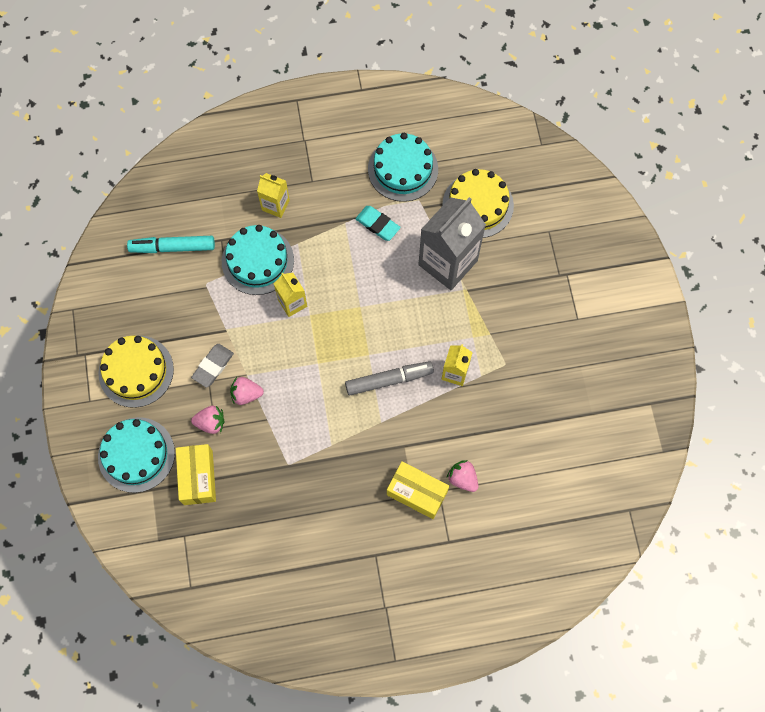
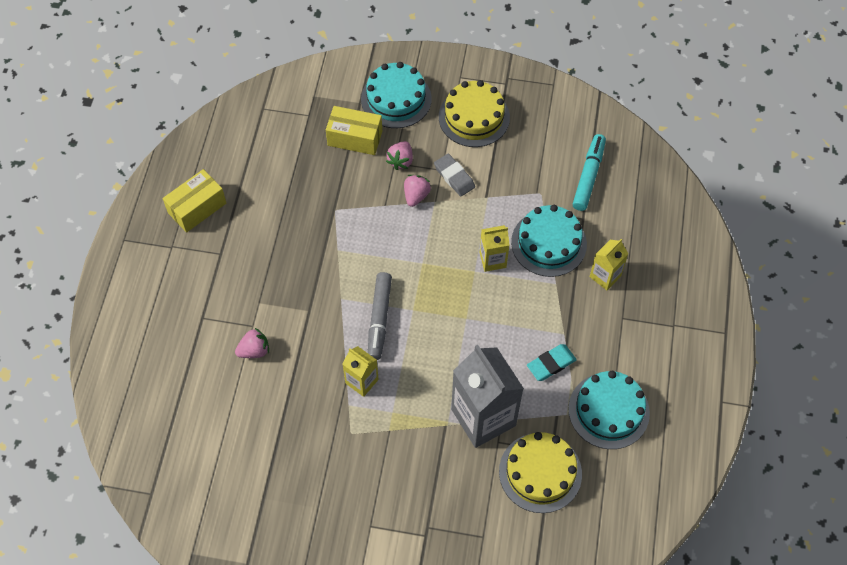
camera: 110 degrees right, 10 degrees down
yellow box [387,461,449,519] -> yellow box moved to [163,169,226,233]

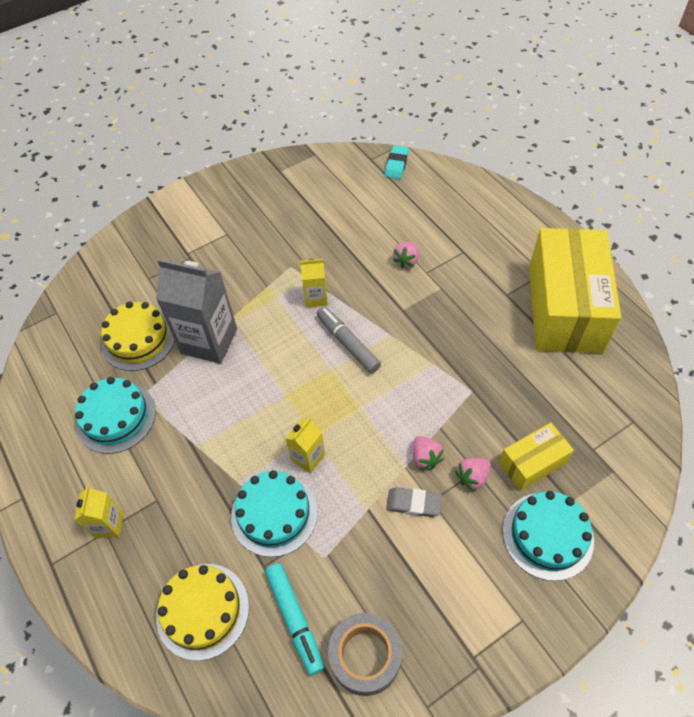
camera: 140 degrees right, 5 degrees down
yellow box [163,169,226,233] -> yellow box [529,228,621,353], size x2.08
pink strawberry [386,141,413,170] -> pink strawberry turned 105 degrees counterclockwise [455,458,491,491]
yellow cake [439,80,510,147] -> yellow cake moved to [156,564,249,661]
turquoise eraser [527,344,577,381] -> turquoise eraser moved to [385,145,409,179]
yellow carton [590,239,628,290] -> yellow carton moved to [74,486,124,538]
none -> grey tape [328,613,402,696]

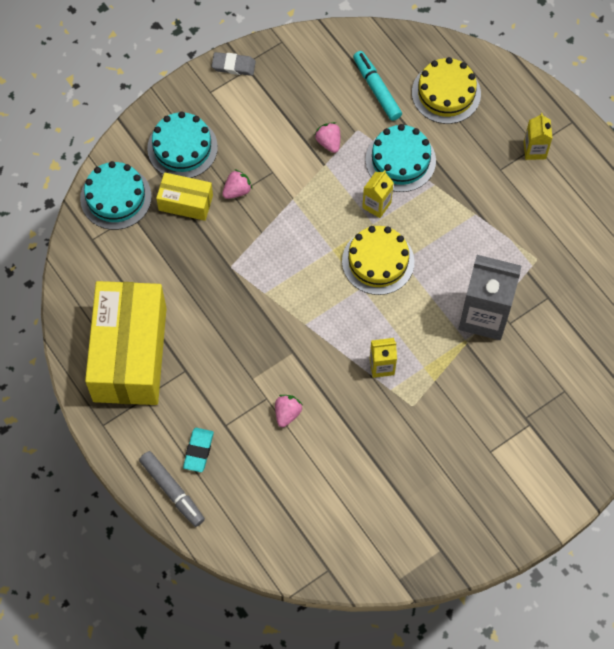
camera: 175 degrees right, 10 degrees up
turquoise cake [75,377,156,454] -> turquoise cake moved to [80,161,152,230]
yellow cake [101,301,175,371] -> yellow cake moved to [342,226,414,295]
grey marker [317,307,381,373] -> grey marker moved to [139,451,205,527]
grey tape [328,613,402,696] -> none
turquoise eraser [385,145,409,179] -> turquoise eraser moved to [183,428,214,472]
grey eraser [386,487,442,517] -> grey eraser moved to [212,52,256,76]
pink strawberry [413,436,444,470] -> pink strawberry moved to [315,122,340,153]
yellow box [499,423,574,491] -> yellow box turned 45 degrees clockwise [156,172,213,221]

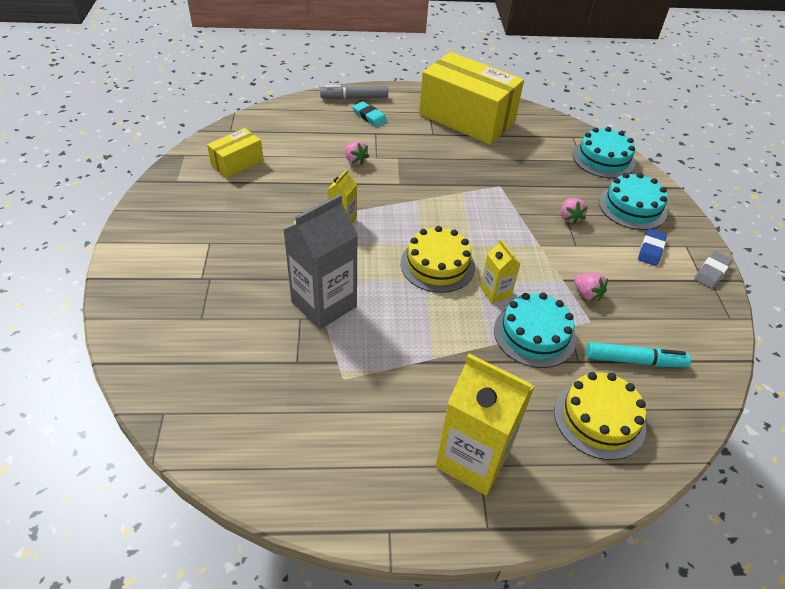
camera: 120 degrees right, 20 degrees down
yellow box [156,172,213,221] -> yellow box moved to [207,128,264,178]
pink strawberry [315,122,340,153] -> pink strawberry turned 45 degrees clockwise [574,273,608,301]
yellow carton [524,113,553,160] -> yellow carton [436,354,534,495], size x1.98
none -> blue eraser [638,229,667,266]

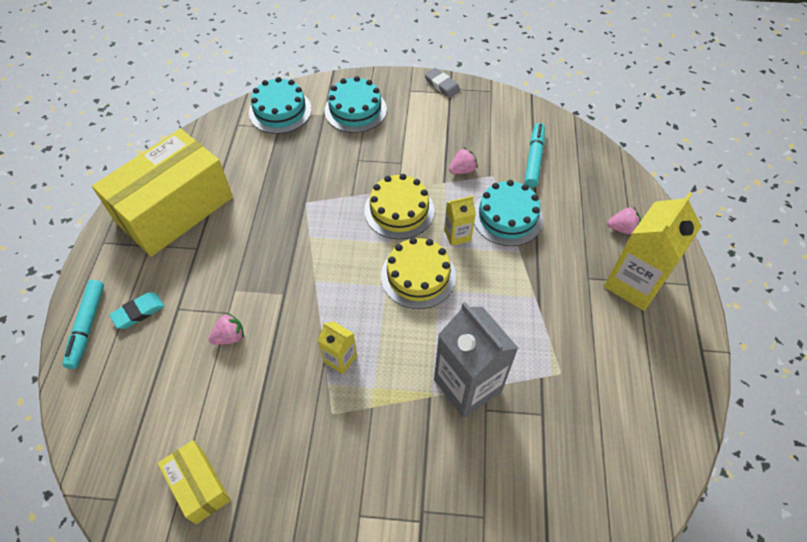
camera: 80 degrees left, 10 degrees up
grey marker [320,85,388,99] -> turquoise marker [62,280,104,369]
yellow cake [554,372,646,460] -> yellow cake moved to [364,174,435,239]
pink strawberry [561,198,588,225] -> pink strawberry moved to [607,207,641,234]
blue eraser [638,229,667,266] -> none

